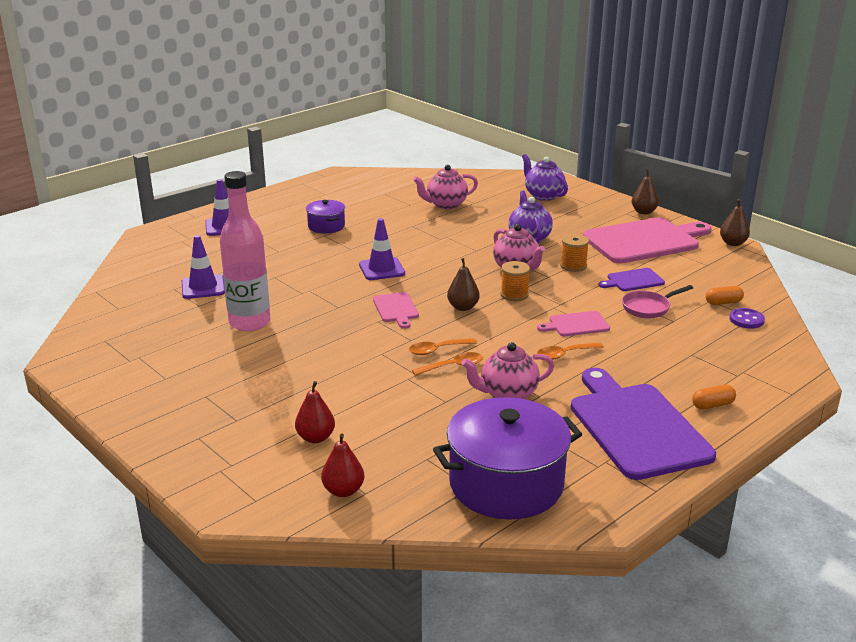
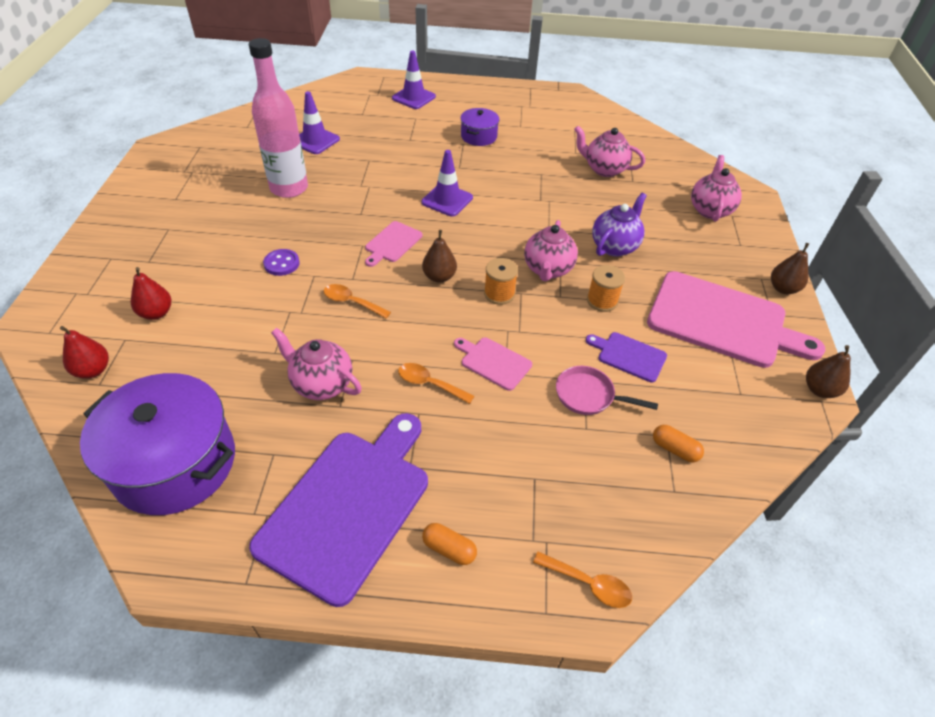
camera: 45 degrees right, 20 degrees up
orange spoon [412,352,483,376] -> orange spoon moved to [533,551,632,608]
purple teapot [522,154,568,201] -> pink teapot [691,155,742,222]
purple button [729,308,765,329] -> purple button moved to [263,249,300,276]

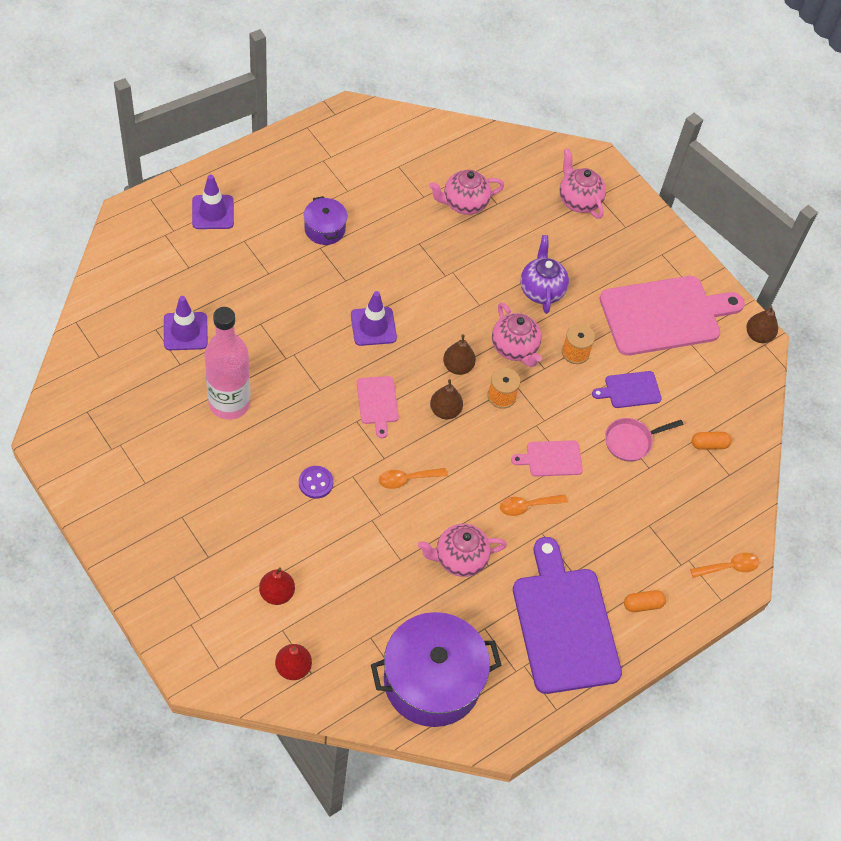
camera: 45 degrees left, 10 degrees up
brown pear [771,243,809,294] -> brown pear moved to [443,334,476,375]

